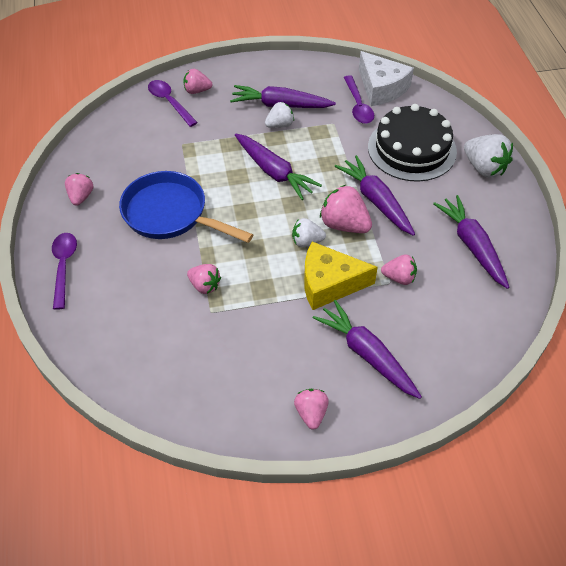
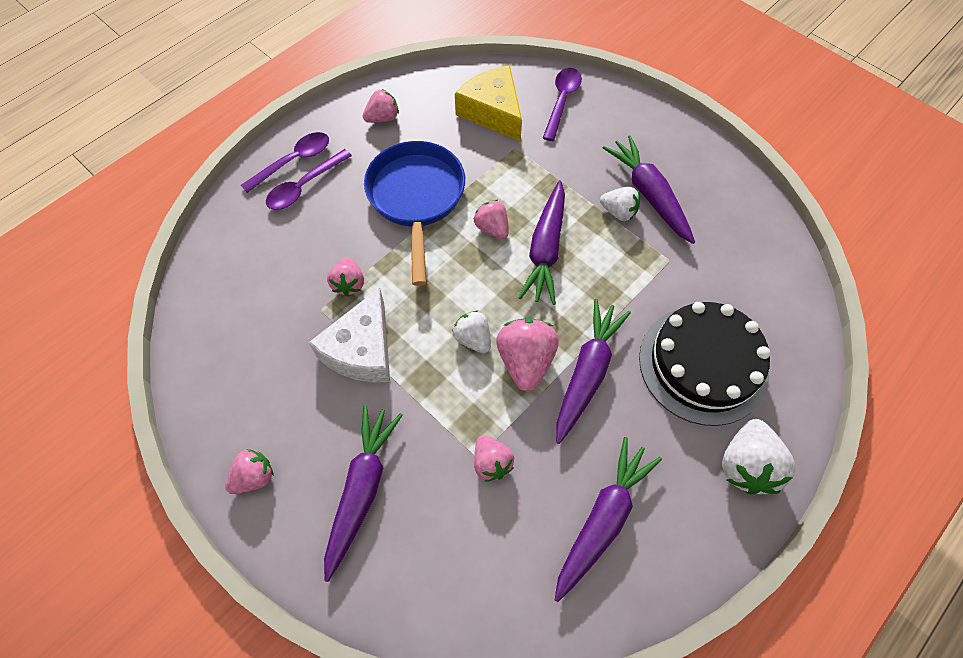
camera: 55 degrees right, 10 degrees up
pink strawberry [183,69,212,94] -> pink strawberry moved to [474,200,509,239]
yellow cheese [304,242,378,310] -> yellow cheese moved to [455,65,522,142]
purple spoon [344,75,374,124] -> purple spoon moved to [266,149,352,210]
white cheese [359,51,414,106] -> white cheese moved to [309,287,390,383]

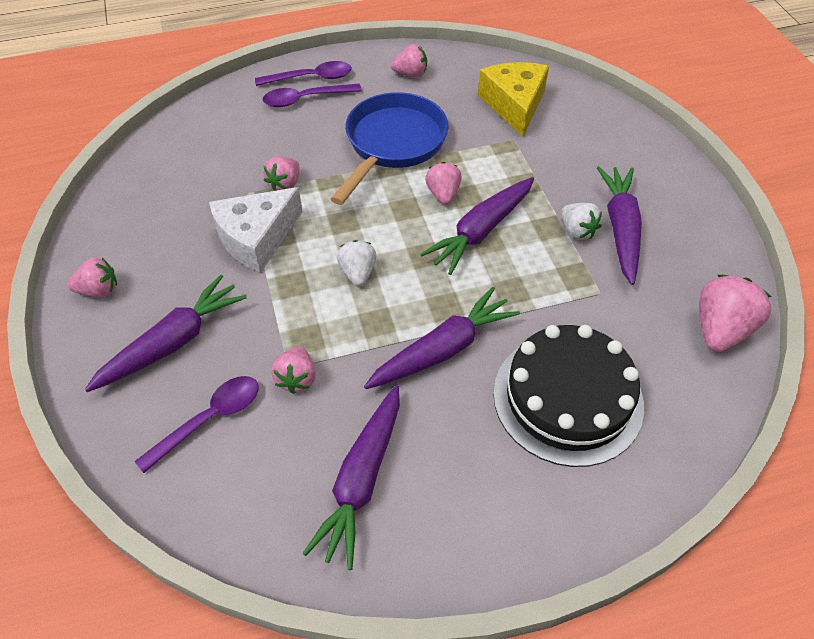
camera: 30 degrees right, 10 degrees down
pink strawberry [496,318,559,392] -> pink strawberry moved to [699,275,771,352]
purple spoon [543,68,582,141] -> purple spoon moved to [135,376,258,473]
purple carrot [555,437,662,602] -> purple carrot turned 135 degrees clockwise [303,385,400,570]
white strawberry [722,419,796,494] -> none

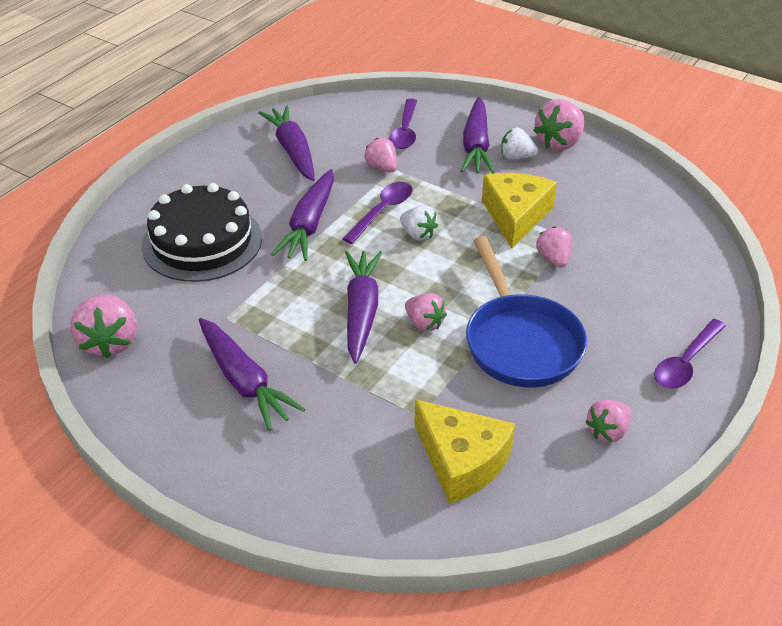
camera: 140 degrees right, 10 degrees down
pink strawberry [67,258,117,298] -> pink strawberry [533,99,585,151], size x1.60
white cheese [209,187,303,273] -> yellow cheese [482,173,557,249]
purple spoon [263,84,362,107] -> purple spoon moved to [342,182,412,244]
white strawberry [561,203,602,240] -> white strawberry moved to [501,128,538,159]

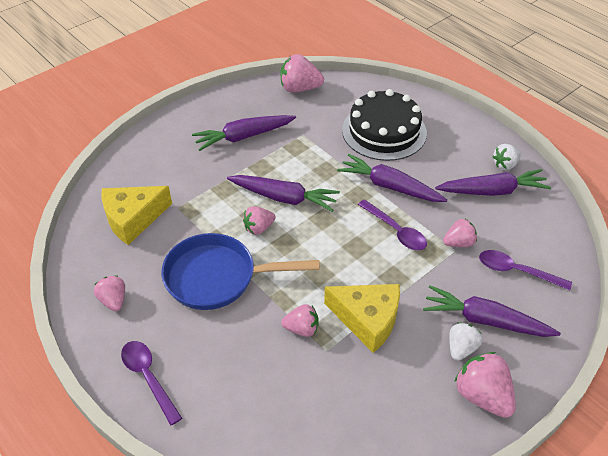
camera: 105 degrees right, 5 degrees up
white strawberry [400,206,438,241] -> white strawberry moved to [492,144,521,170]

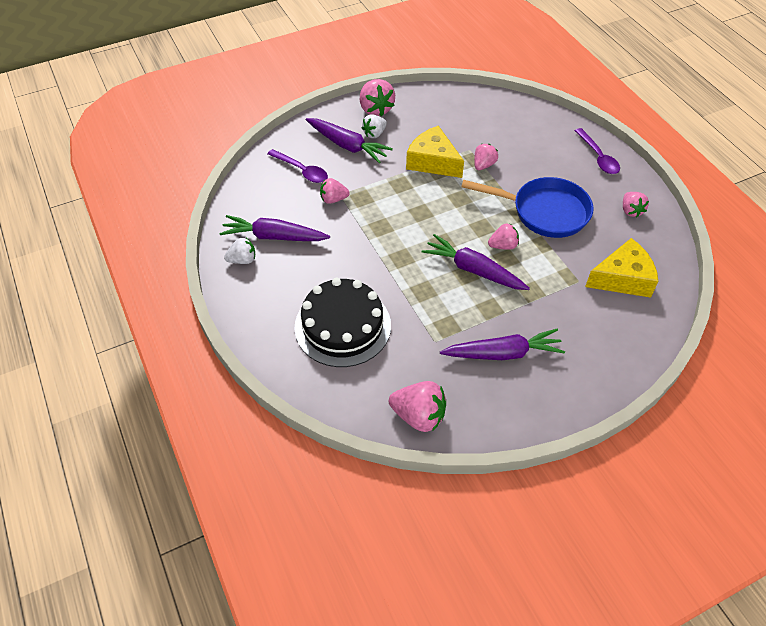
camera: 165 degrees left, 5 degrees up
pink strawberry [281,304,319,337] -> pink strawberry turned 105 degrees clockwise [474,144,498,170]
purple carrot [337,154,447,202] -> none
purple spoon [358,199,427,251] -> none

